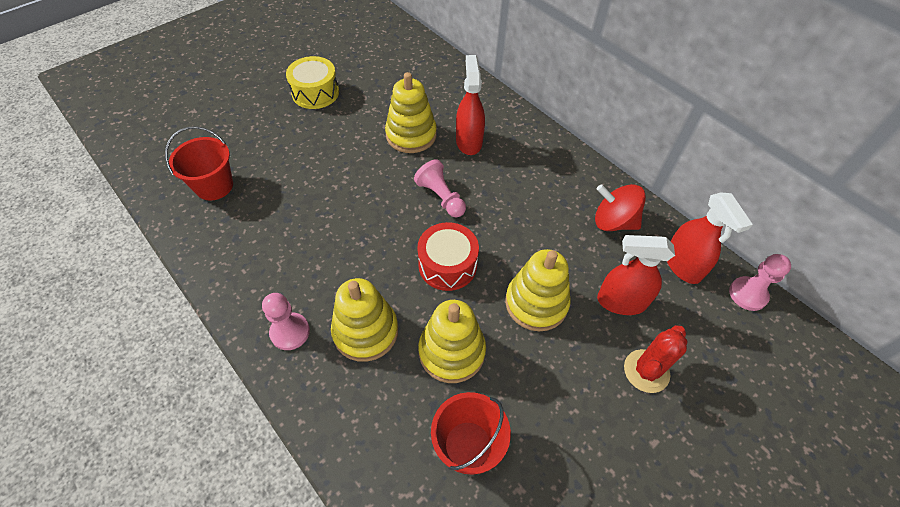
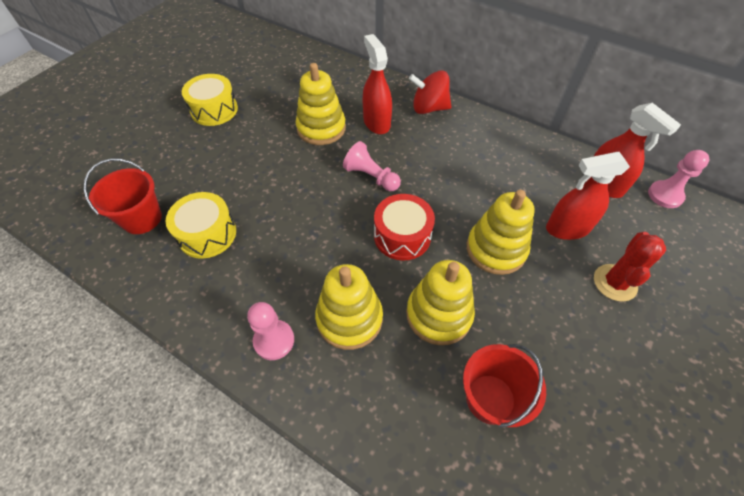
camera: 15 degrees left, 0 degrees up
red spinning top [595,184,646,231] -> red spinning top moved to [409,70,451,114]
none -> yellow drum [166,192,236,259]

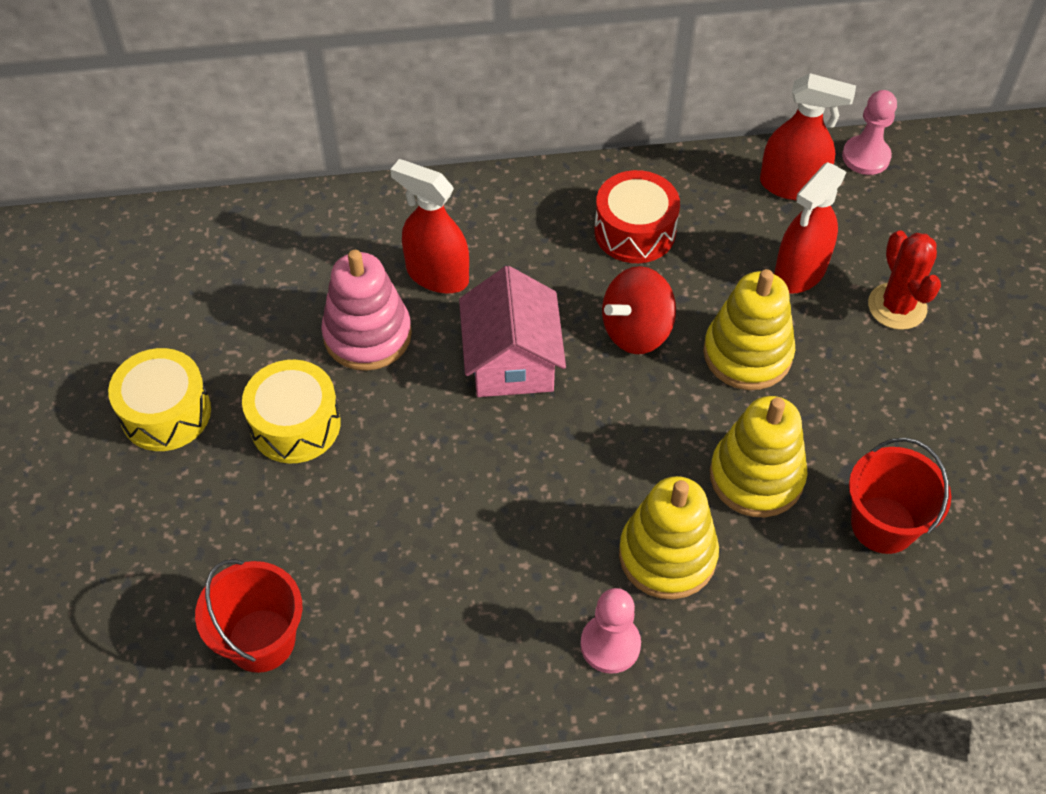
camera: 40 degrees left, 0 degrees up
yellow drum [166,192,236,259] -> yellow drum moved to [242,360,341,464]
yellow stacking toy [296,63,346,145] -> pink stacking toy [321,250,412,371]
pink pawn [343,141,401,191] -> pink house [459,266,566,397]
red drum [374,194,435,260] -> red drum moved to [594,170,680,263]
red spinning top [409,70,451,114] -> red spinning top moved to [602,266,676,354]

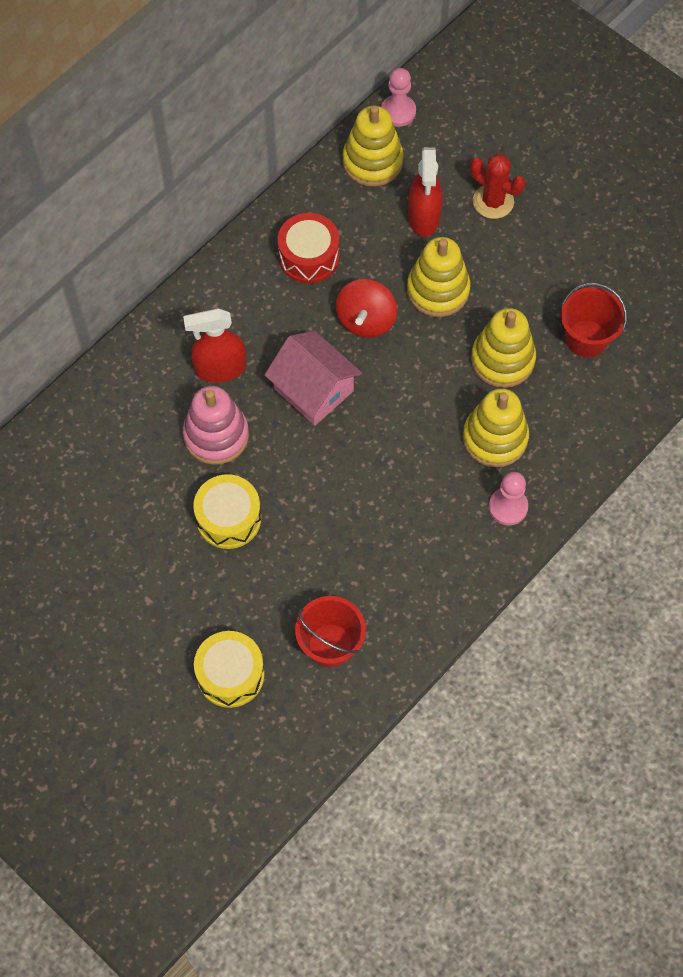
camera: 40 degrees left, 10 degrees up
yellow drum [108,348,211,451] -> yellow drum moved to [194,631,265,708]
red spray bottle [760,73,856,200] -> yellow stacking toy [343,105,403,187]

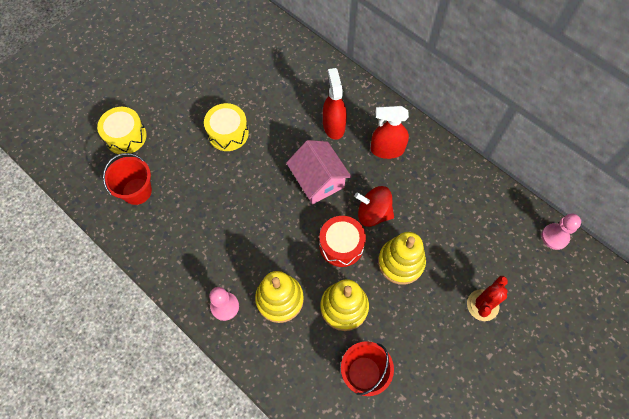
camera: 90 degrees right, 0 degrees up
pink stacking toy [183,386,249,465] -> none
pink house [265,331,362,426] -> pink house turned 75 degrees counterclockwise [286,140,352,204]
red drum [278,213,339,283] -> red drum moved to [319,216,366,267]
yellow stacking toy [343,105,403,187] -> none
red spray bottle [408,147,443,237] -> red spray bottle moved to [370,106,409,159]

